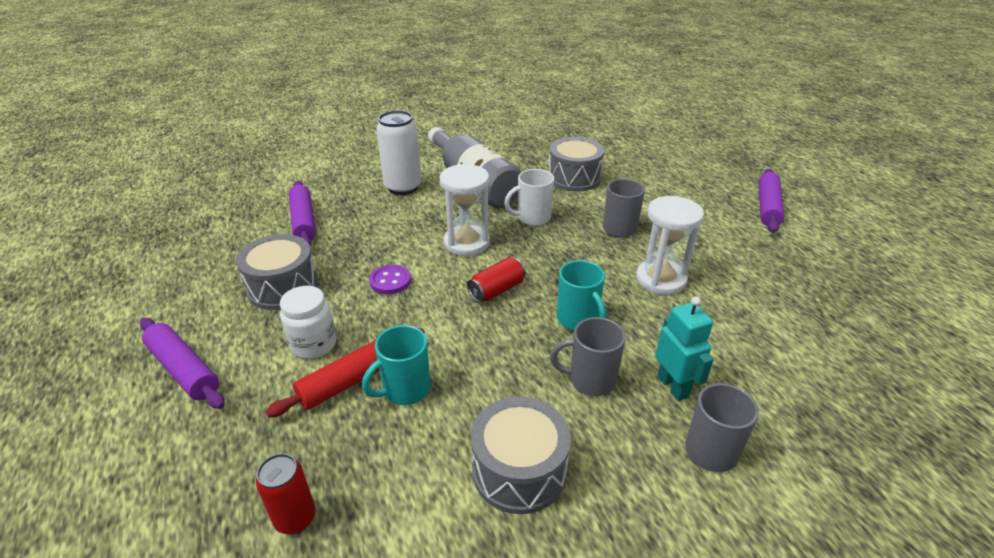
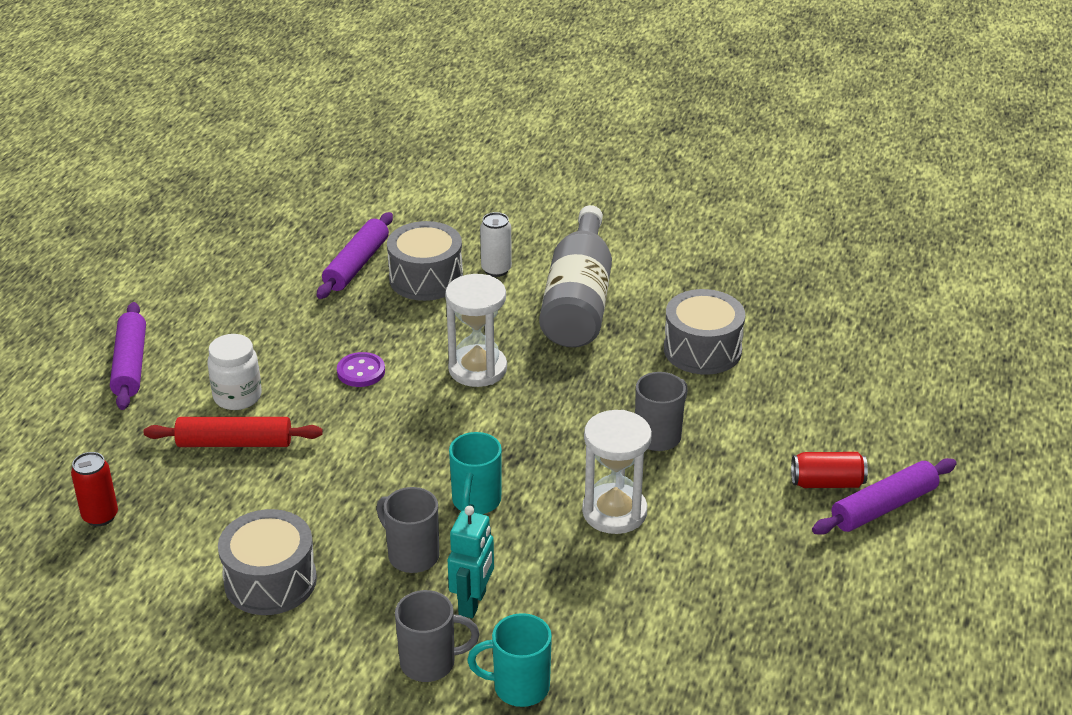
camera: 40 degrees right, 0 degrees up
grey drum [236,234,318,310] -> grey drum moved to [387,221,463,301]
turquoise mug [362,325,431,405] -> turquoise mug moved to [467,613,552,707]
white can [376,110,421,195] -> white can [480,212,512,277], size x0.60
red can [467,257,526,303] -> red can moved to [791,452,868,488]
white mug [504,169,554,226] -> none

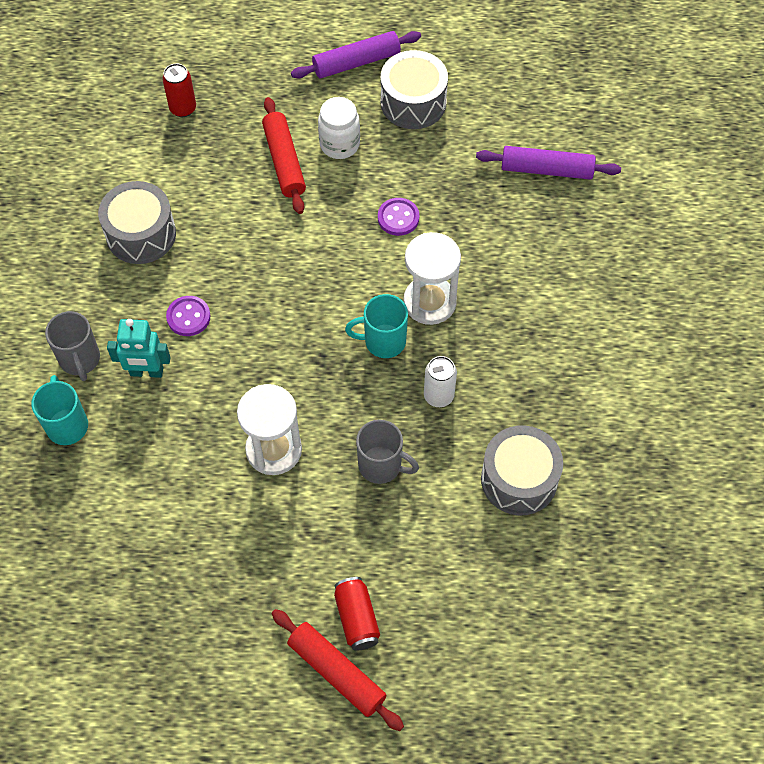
camera: 75 degrees right, 25 degrees up
grey mug [376,487,439,573] -> purple button [166,296,210,336]
grey drum [387,221,463,301] -> grey drum moved to [381,50,448,129]
turquoise mug [449,432,502,514] -> turquoise mug moved to [345,294,408,358]
white can [480,212,512,277] -> white can moved to [424,356,457,407]
grey bottle [539,205,612,347] -> none
purple rolling pin [812,458,957,535] -> red rolling pin [272,609,404,731]

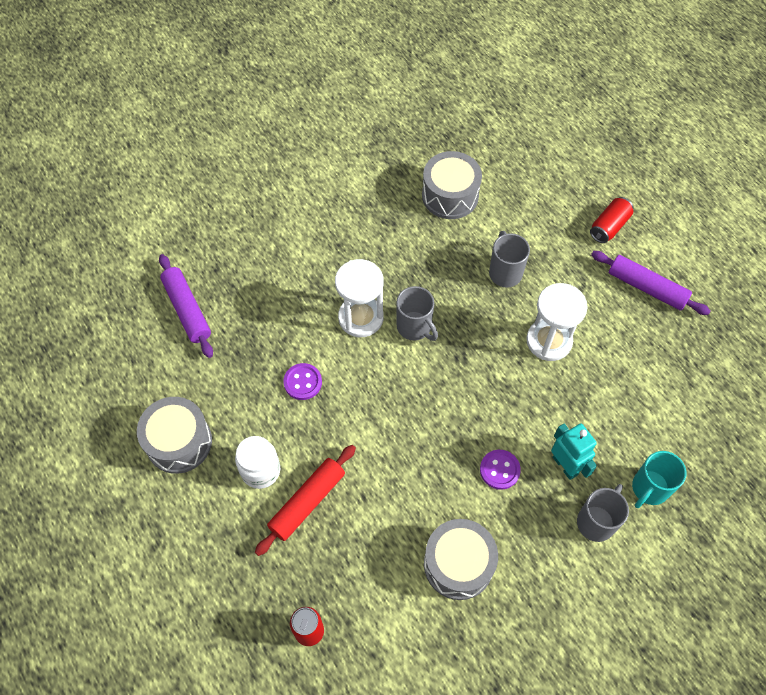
camera: 125 degrees left, 0 degrees up
red rolling pin [272,609,404,731] -> none
purple rolling pin [291,31,421,79] -> purple rolling pin moved to [591,251,710,315]
turquoise mug [345,294,408,358] -> grey mug [396,286,438,341]
white can [424,356,457,407] -> none

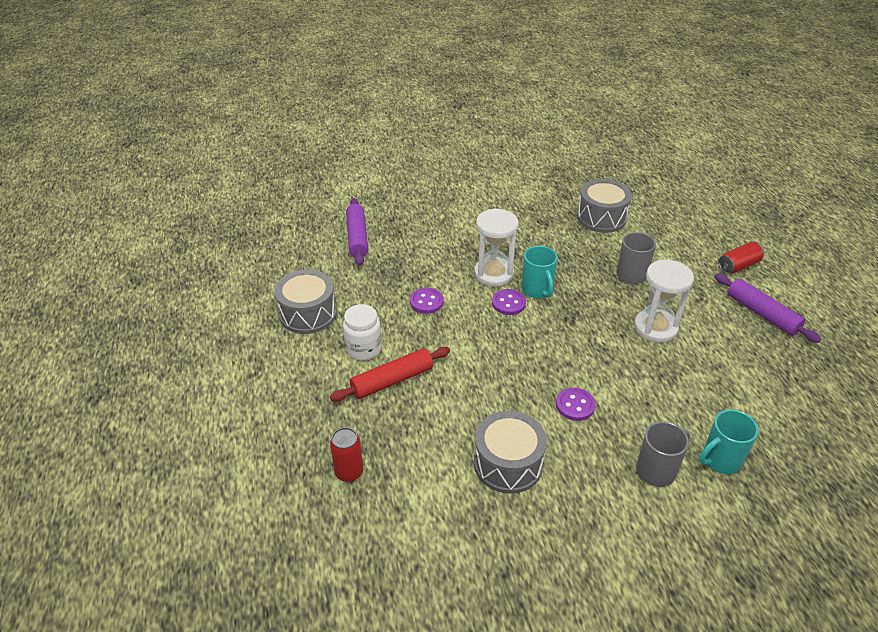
camera: 20 degrees right, 20 degrees down
grey mug [396,286,438,341] -> turquoise mug [522,246,558,298]
turquoise robot [551,423,597,480] -> none
none -> purple button [492,289,526,315]

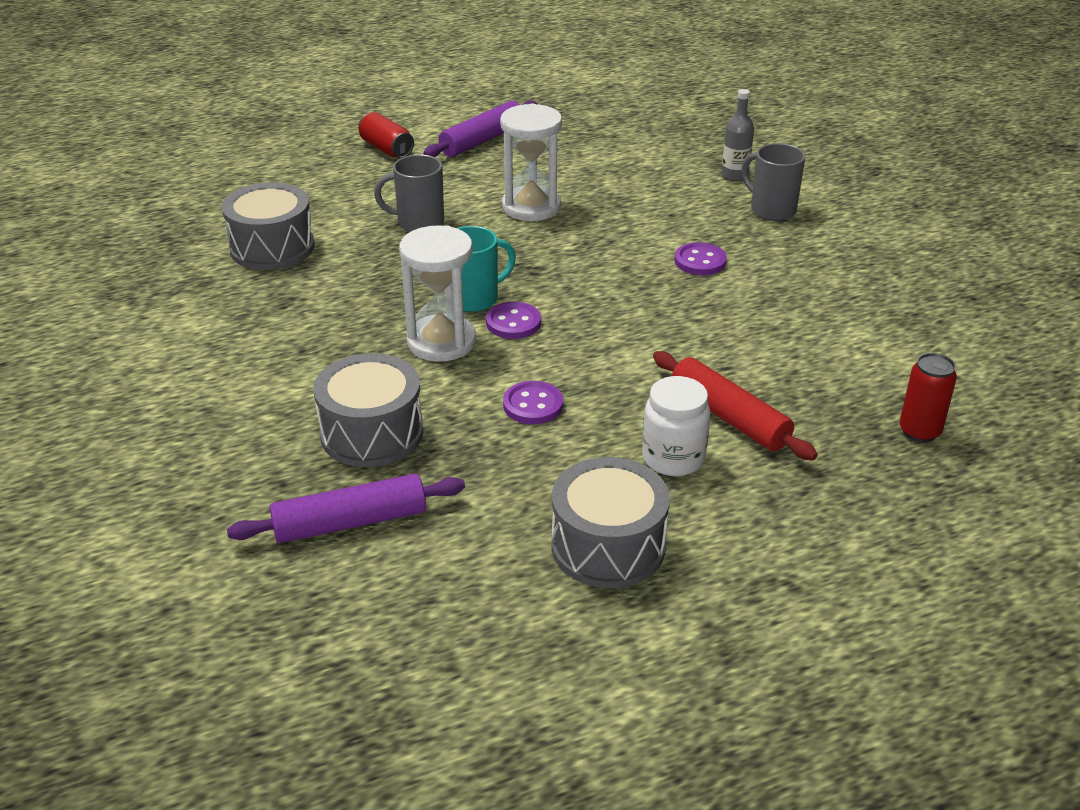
camera: 100 degrees left, 5 degrees down
grey drum [474,411,547,494] -> grey drum moved to [313,353,423,467]
turquoise mug [699,410,759,474] -> grey bottle [722,89,754,181]

